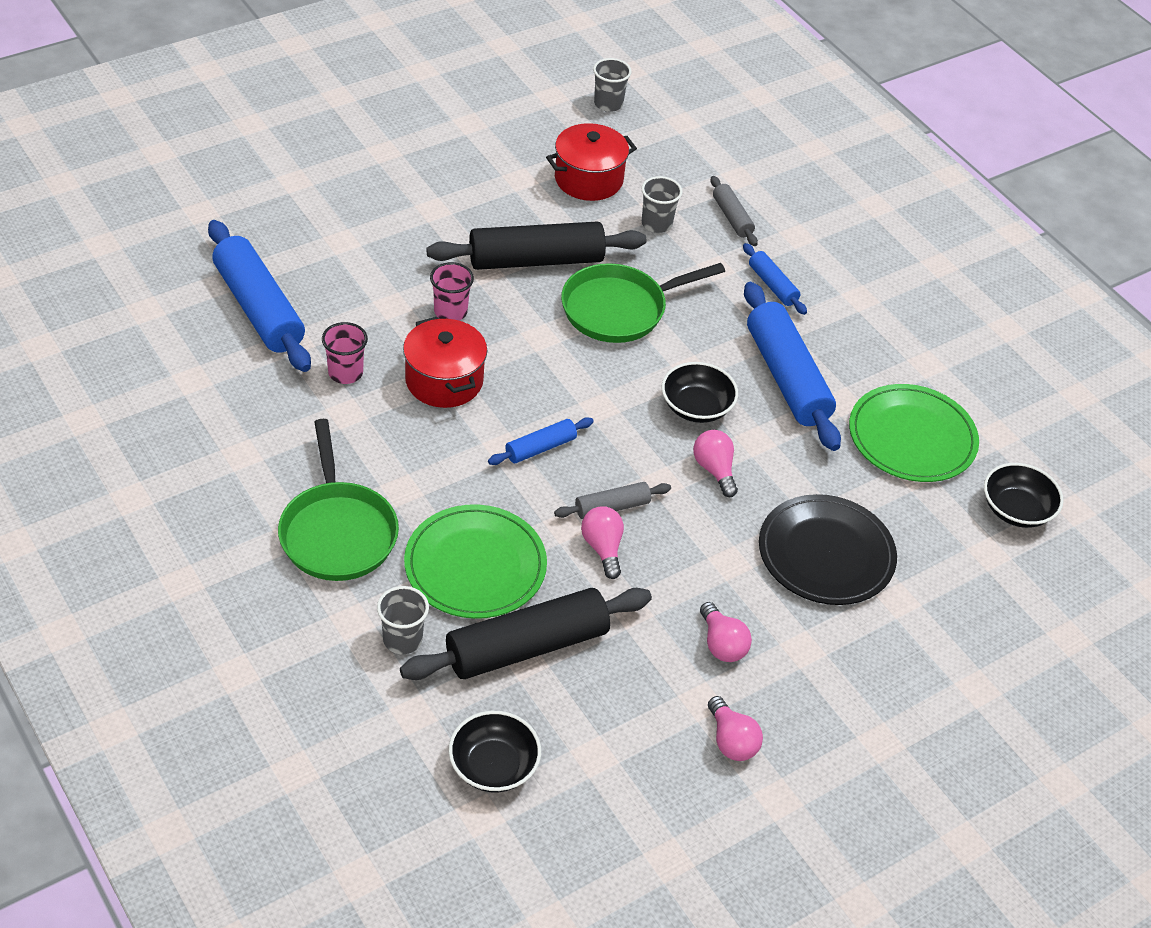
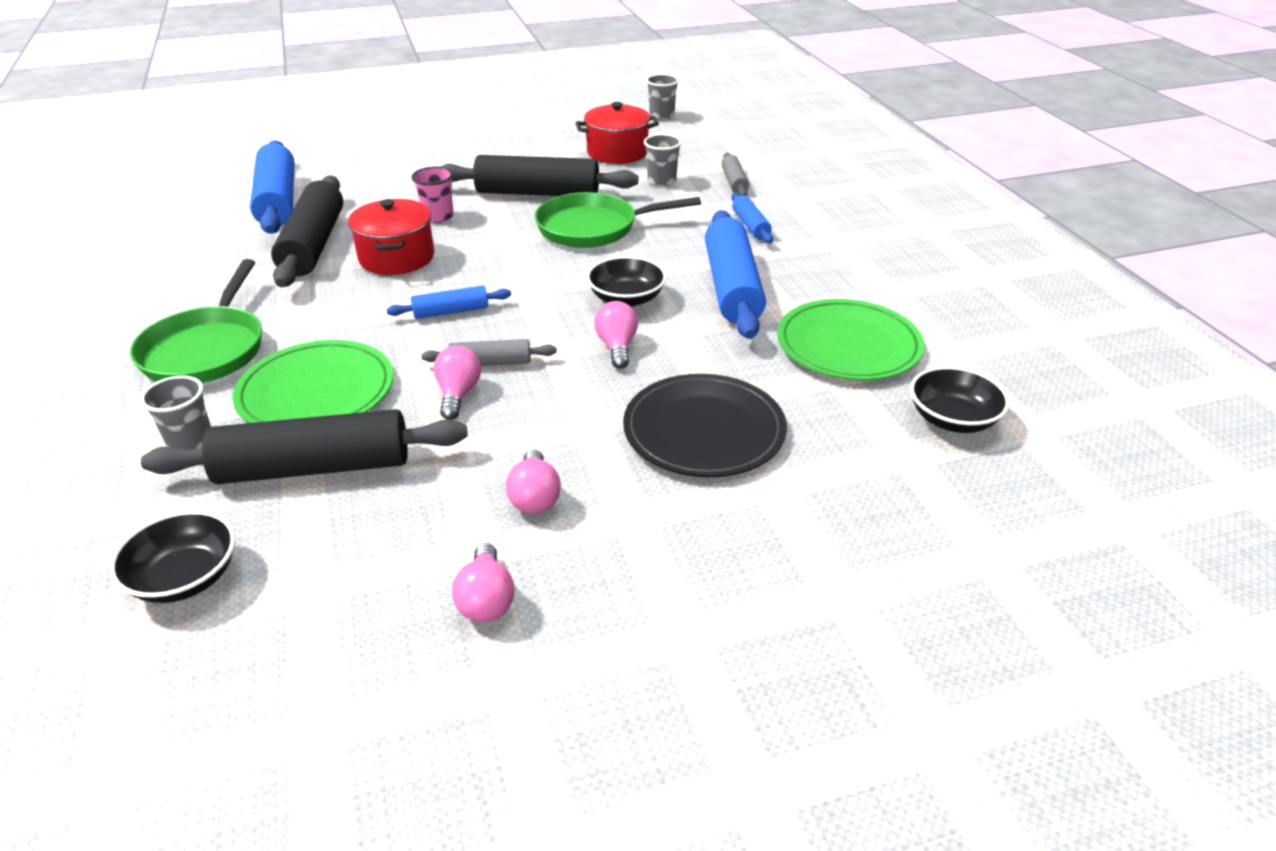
camera: 20 degrees right, 10 degrees down
pink cup [322,322,368,384] -> black rolling pin [271,175,343,287]

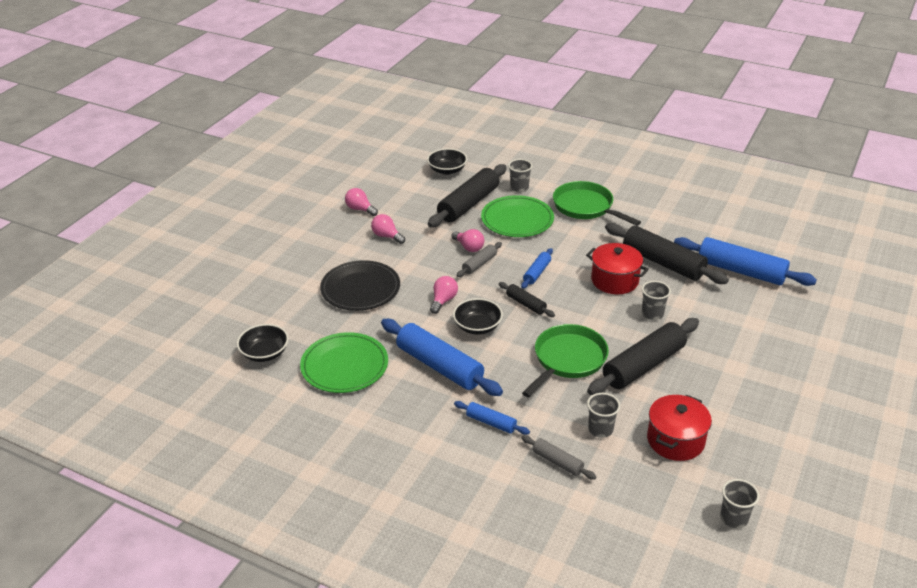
camera: 135 degrees right, 0 degrees up
pink cup [412,167,454,223] -> grey cup [642,281,671,320]
pink light bulb [594,301,638,369] -> pink light bulb turned 105 degrees counterclockwise [430,276,458,314]
none -> black rolling pin [499,282,555,317]

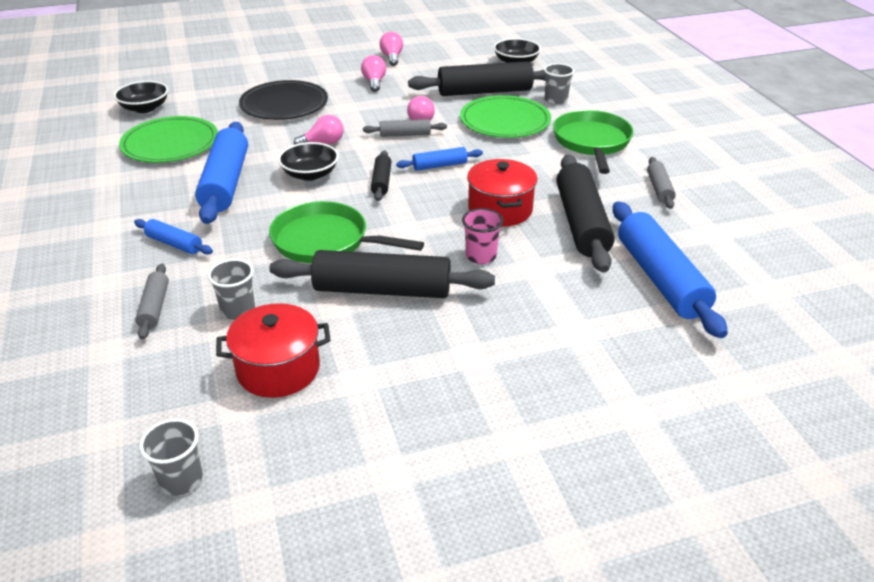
camera: 45 degrees right, 0 degrees up
blue rolling pin [454,401,530,435] -> blue rolling pin turned 45 degrees counterclockwise [134,219,213,255]
green pan [522,324,609,397] -> green pan turned 150 degrees counterclockwise [269,201,424,263]
grey cup [642,281,671,320] -> pink cup [462,208,503,264]
none -> grey rolling pin [647,157,676,209]

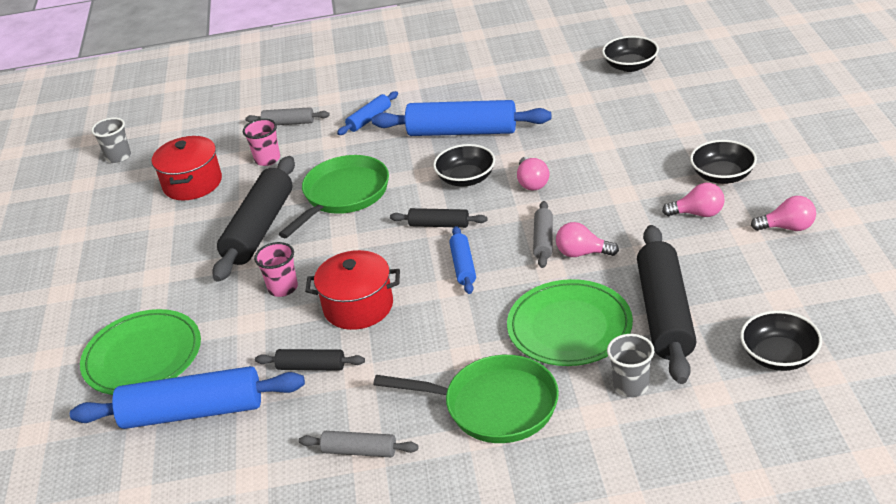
camera: 105 degrees right, 0 degrees up
green plate [119,116,218,163] -> green plate moved to [80,309,201,395]
grey cup [208,259,255,320] -> pink cup [243,119,280,166]
black plate [239,80,328,120] -> none
black rolling pin [556,155,615,273] -> black rolling pin [255,349,365,371], size x0.50
none -> black bowl [690,140,757,184]

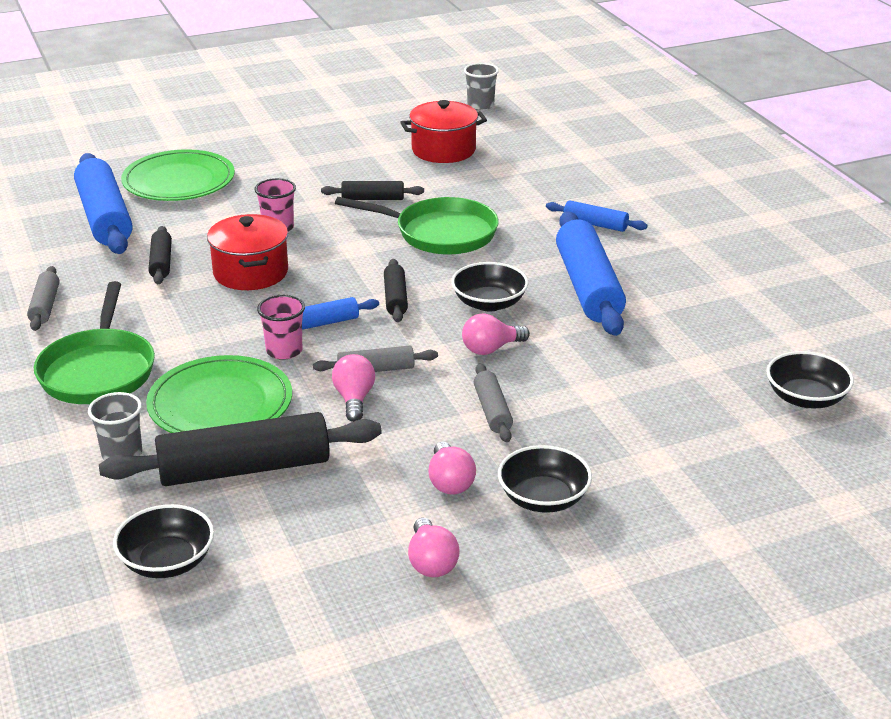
camera: 70 degrees right, 5 degrees down
black rolling pin [212,156,295,282] -> black rolling pin [321,181,424,200], size x0.50
pink cup [243,119,280,166] -> pink cup moved to [257,295,305,360]
grey rolling pin [245,107,330,125] -> grey rolling pin moved to [474,363,513,442]

